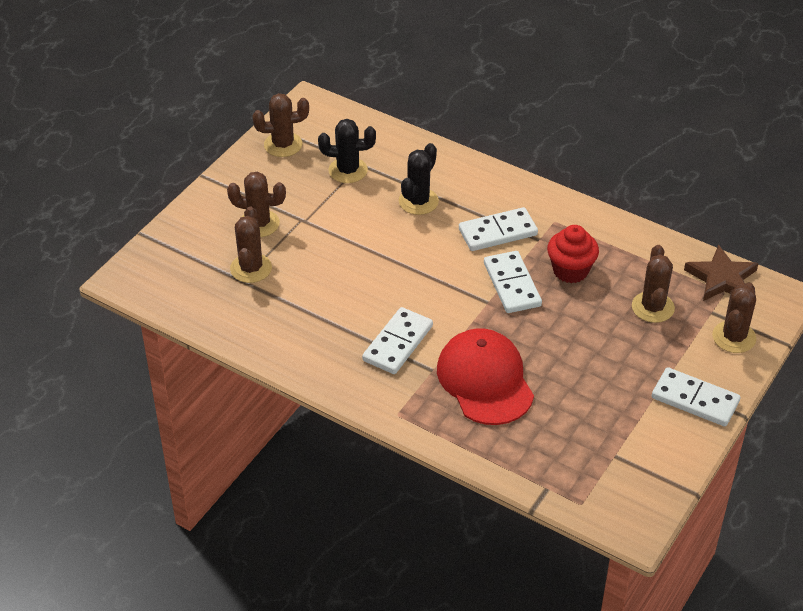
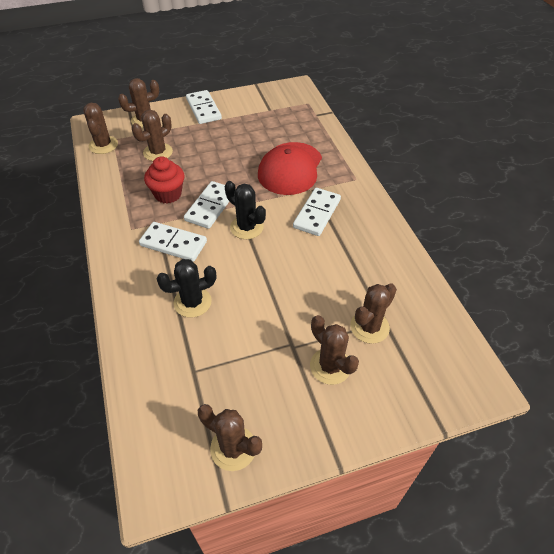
camera: 140 degrees left, 5 degrees up
black cactus [318,119,376,183] -> black cactus moved to [225,181,266,239]
white domino [362,307,433,374] -> white domino turned 45 degrees counterclockwise [293,188,341,236]
brown star [684,245,759,301] -> brown cactus [83,103,118,154]

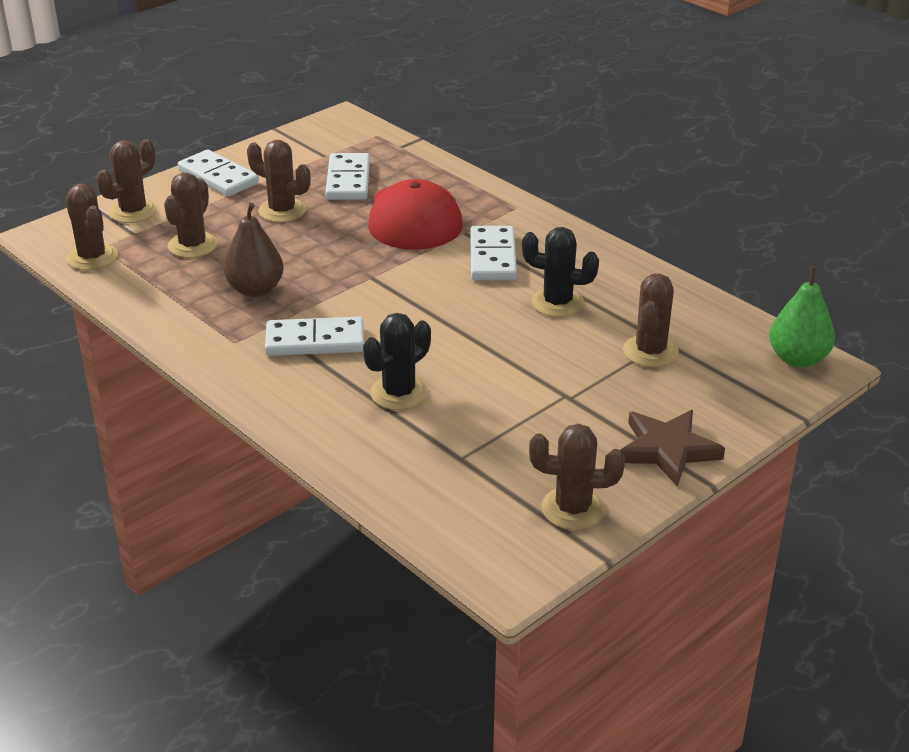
camera: 25 degrees left, 15 degrees down
red cupcake [144,156,184,204] -> brown pear [224,203,284,297]
white domino [184,181,230,229] -> white domino moved to [325,153,370,200]
black cactus [225,181,266,239] -> black cactus moved to [522,227,599,317]
brown cactus [310,315,359,385] -> brown cactus moved to [247,140,311,222]
none -> brown star [620,410,725,487]
none -> green pear [769,267,835,368]

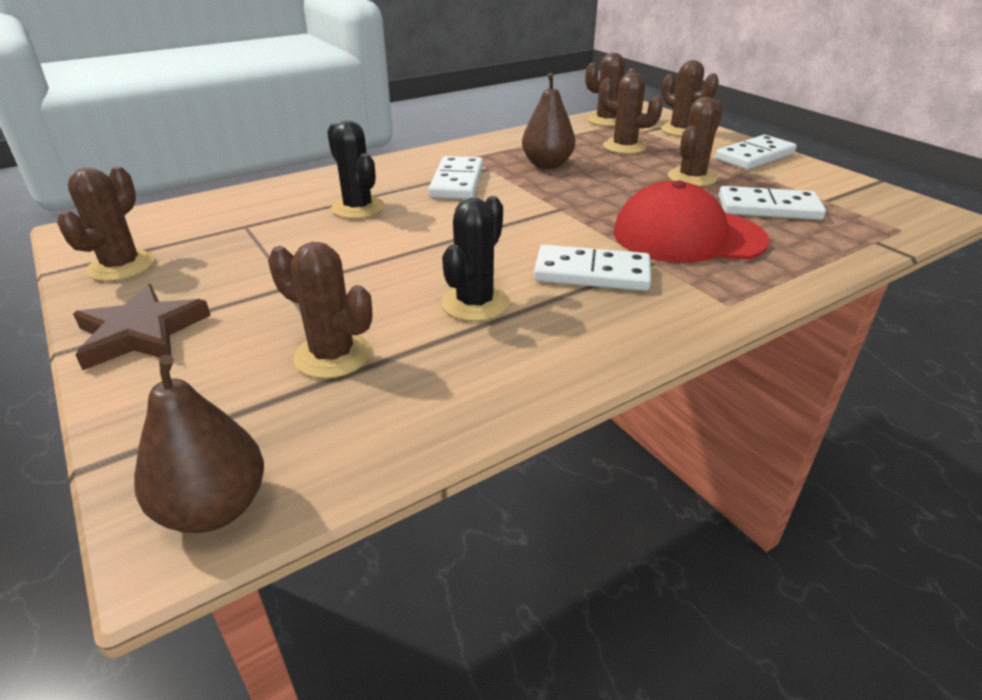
camera: 100 degrees right, 0 degrees up
green pear [769,267,835,368] -> brown pear [134,355,264,533]

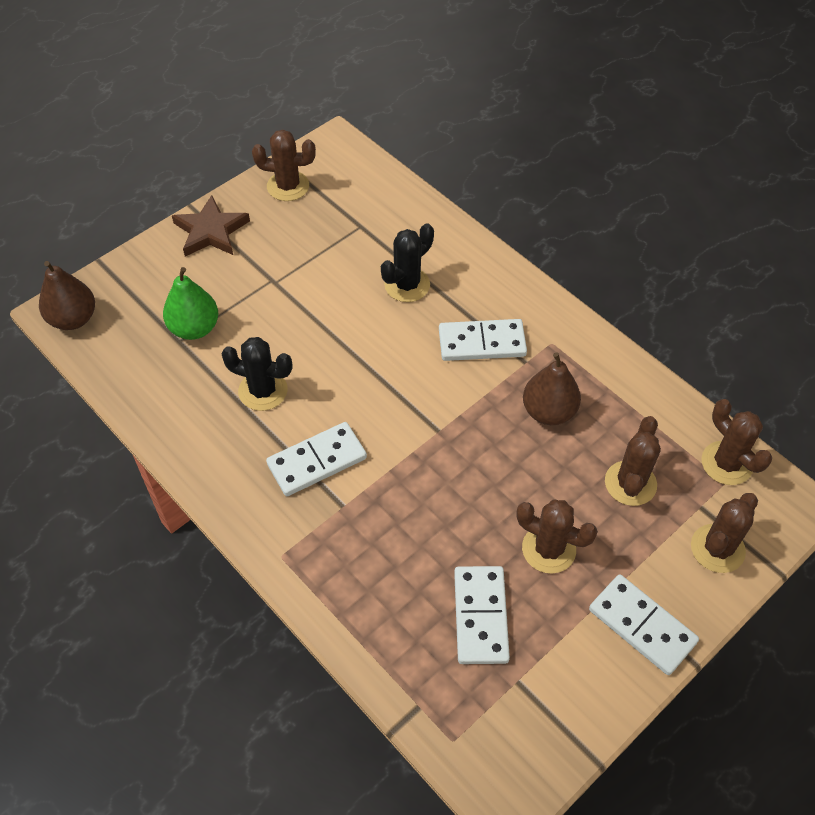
camera: 80 degrees right, 20 degrees up
brown cactus [268,242,372,379] -> green pear [163,267,218,340]
white domino [534,245,651,291] -> white domino turned 60 degrees clockwise [266,422,367,496]
red cap [613,180,770,263] -> none

